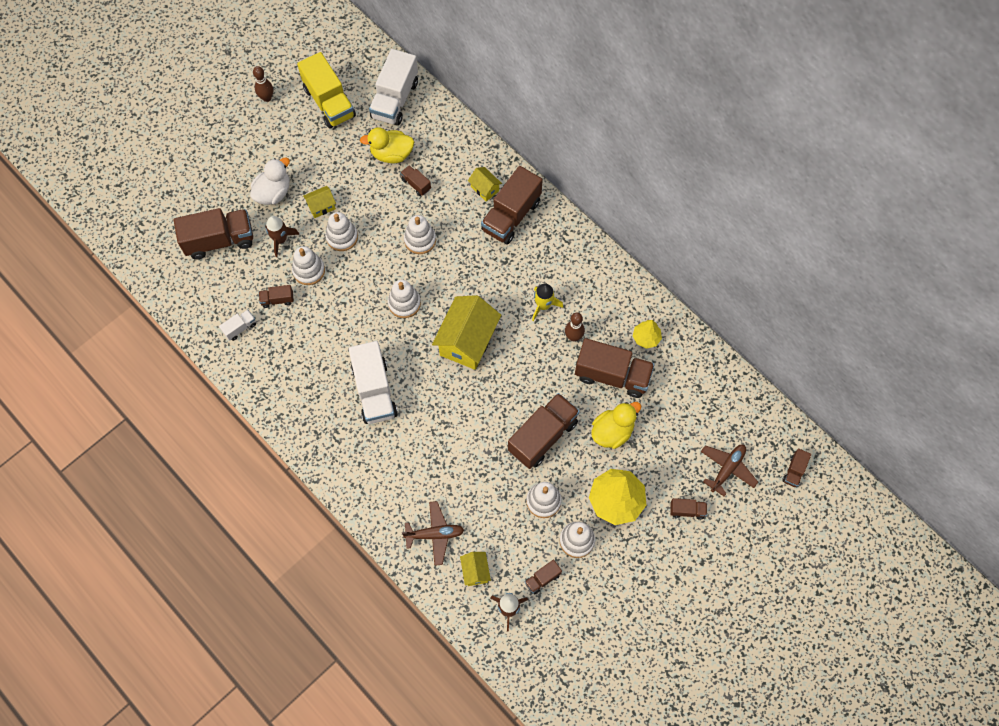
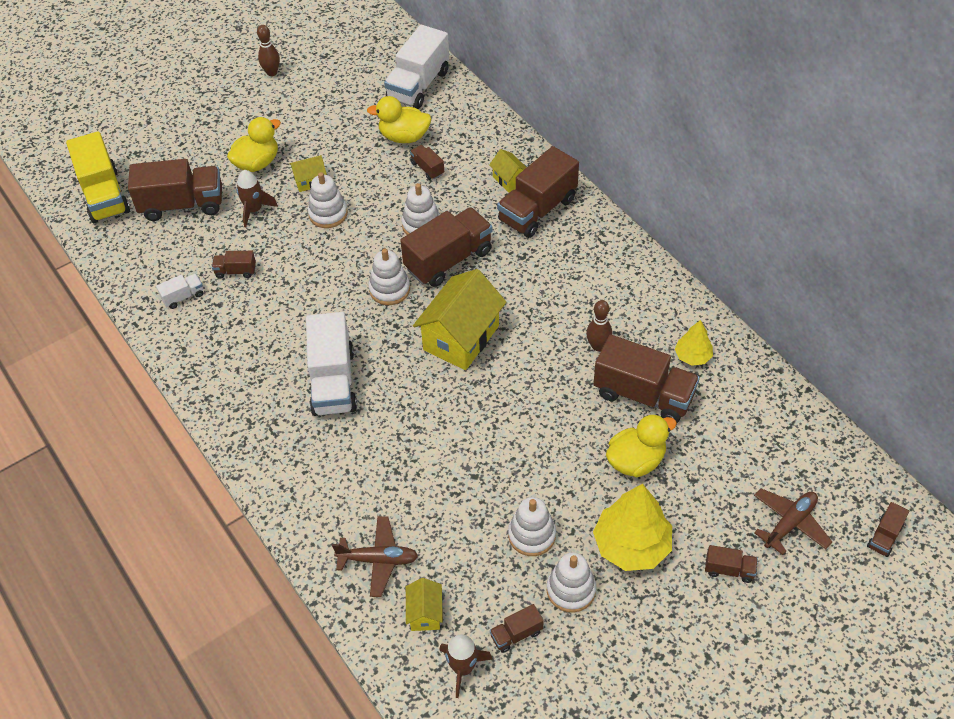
camera: 10 degrees right, 15 degrees down
white duck [250,157,290,205] -> yellow duck [227,117,281,172]
white stacking toy [292,246,325,285] -> none
yellow truck [297,52,356,129] -> yellow truck moved to [66,131,130,223]
brown truck [508,393,580,469] -> brown truck moved to [400,207,493,287]
yellow rocket [532,283,563,321] -> none

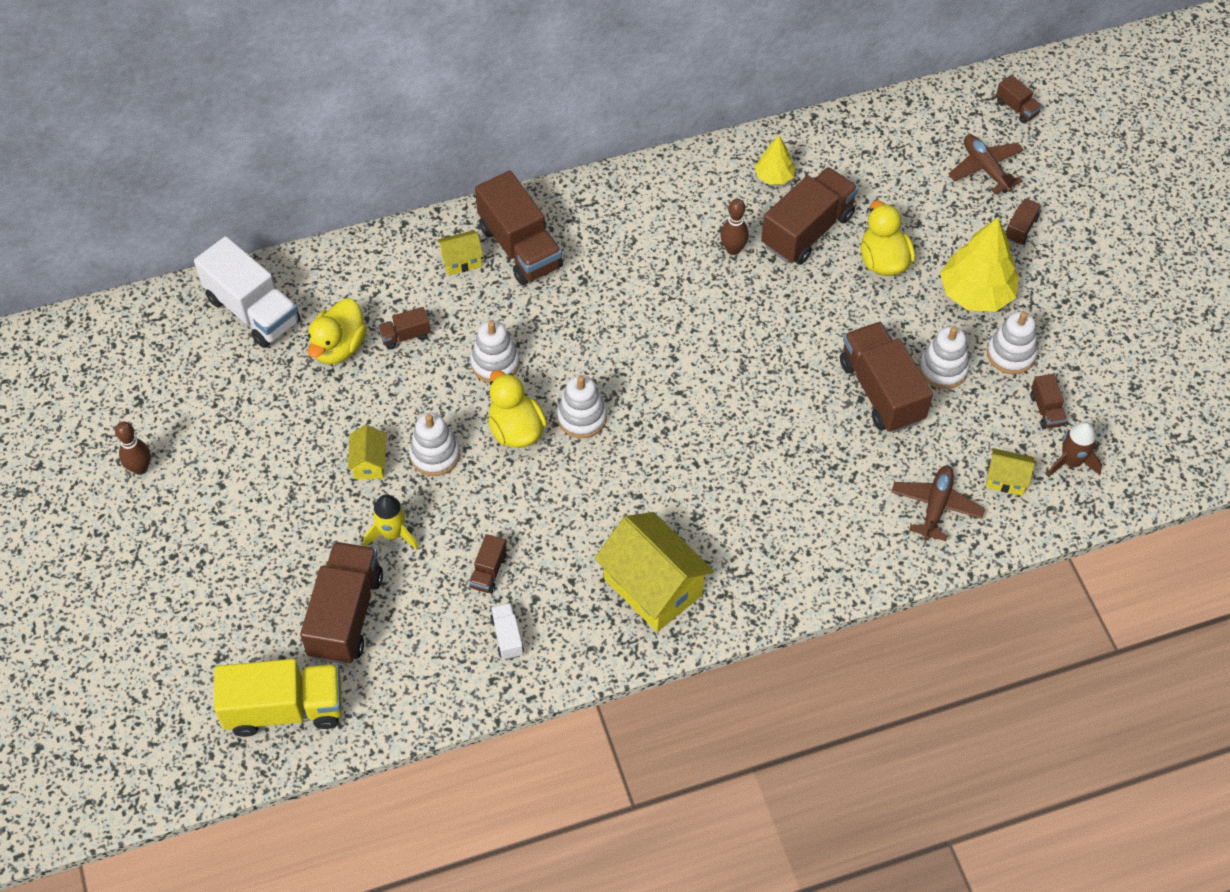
camera: 75 degrees left, 5 degrees up
yellow duck [227,117,281,172] -> yellow duck moved to [488,370,547,448]
brown rocket [236,170,278,227] -> yellow rocket [363,494,419,550]
white truck [306,312,357,416] -> none
brown truck [400,207,493,287] -> brown truck moved to [840,322,933,433]
yellow house [413,269,506,370] -> yellow house moved to [594,512,714,632]

